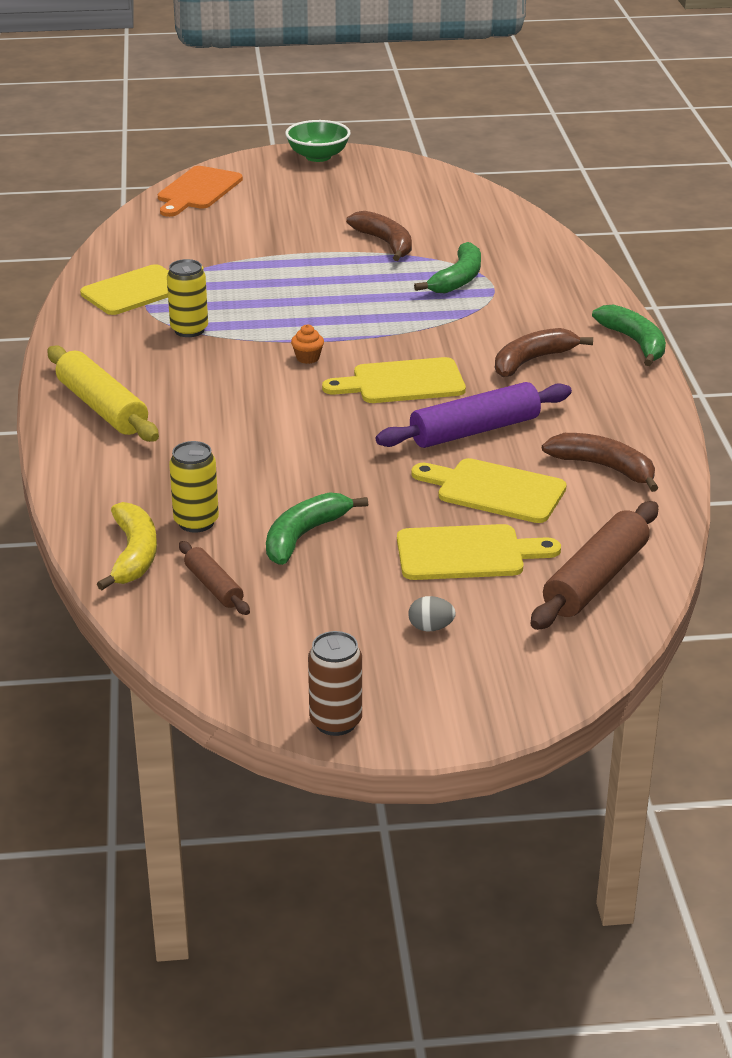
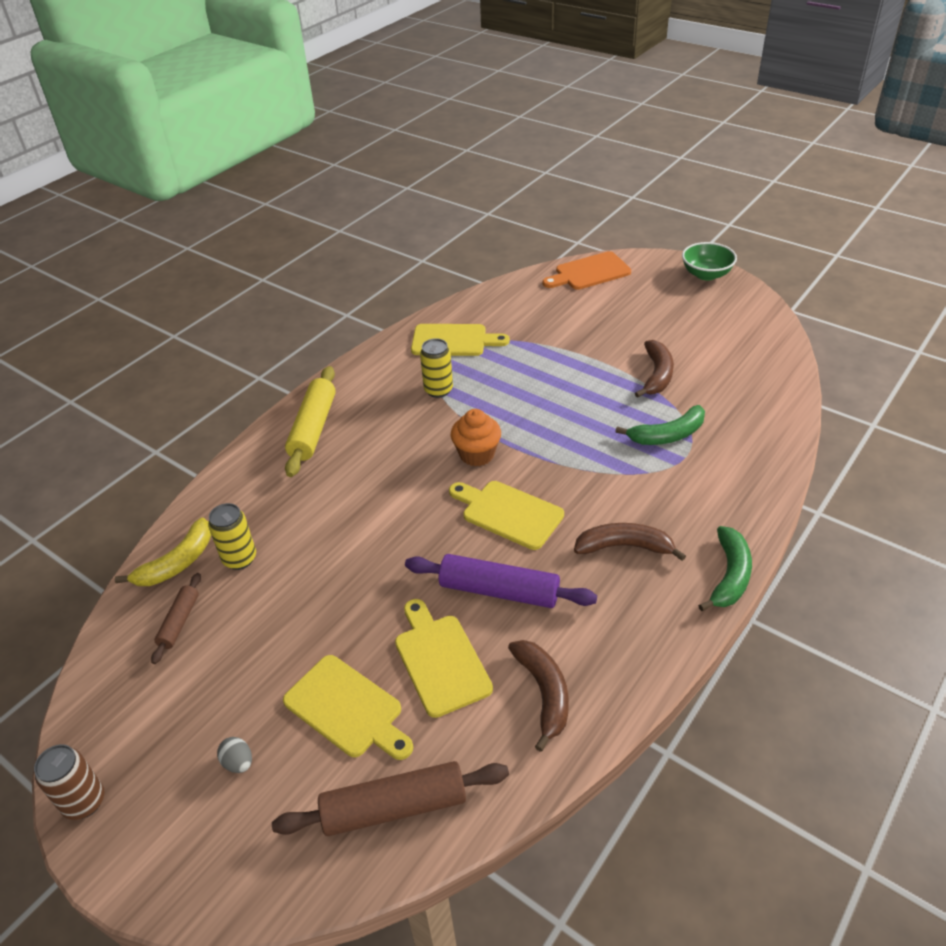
camera: 45 degrees right, 10 degrees up
green banana [266,492,368,565] -> none
orange cupcake [291,324,324,364] -> orange cupcake [451,409,501,466], size x1.86

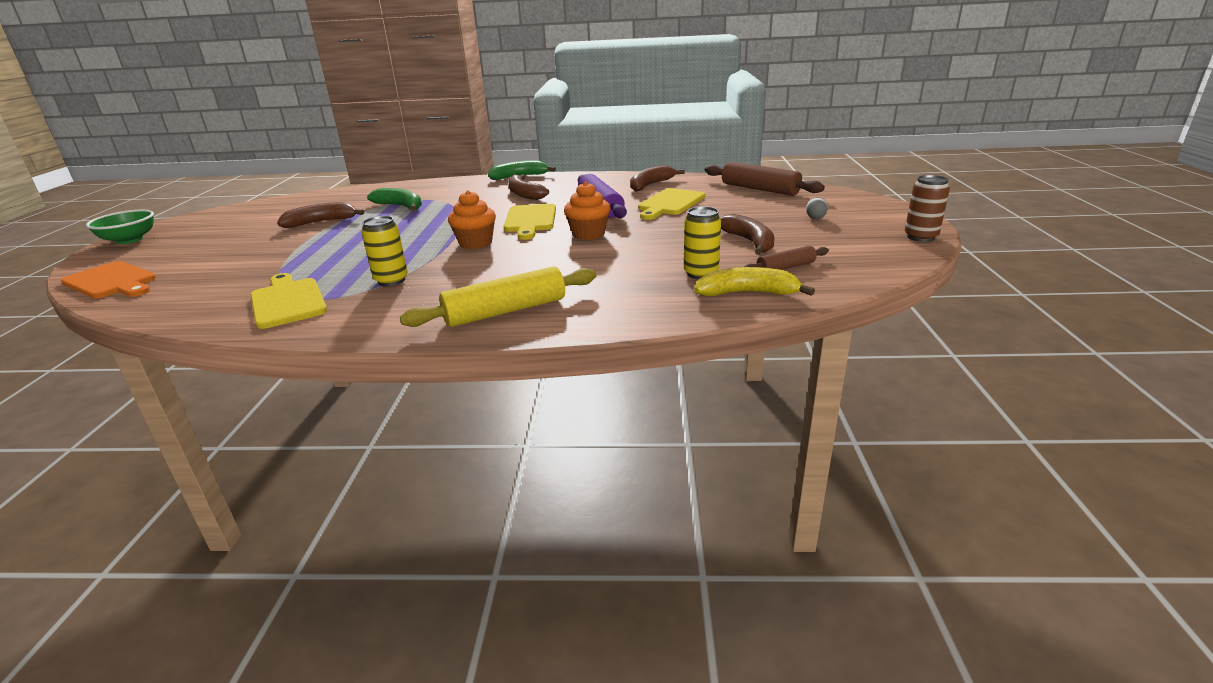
camera: 125 degrees left, 15 degrees down
yellow cutting board [283,655,413,760] -> none
none -> orange cupcake [564,182,611,240]
none -> brown banana [720,214,774,255]

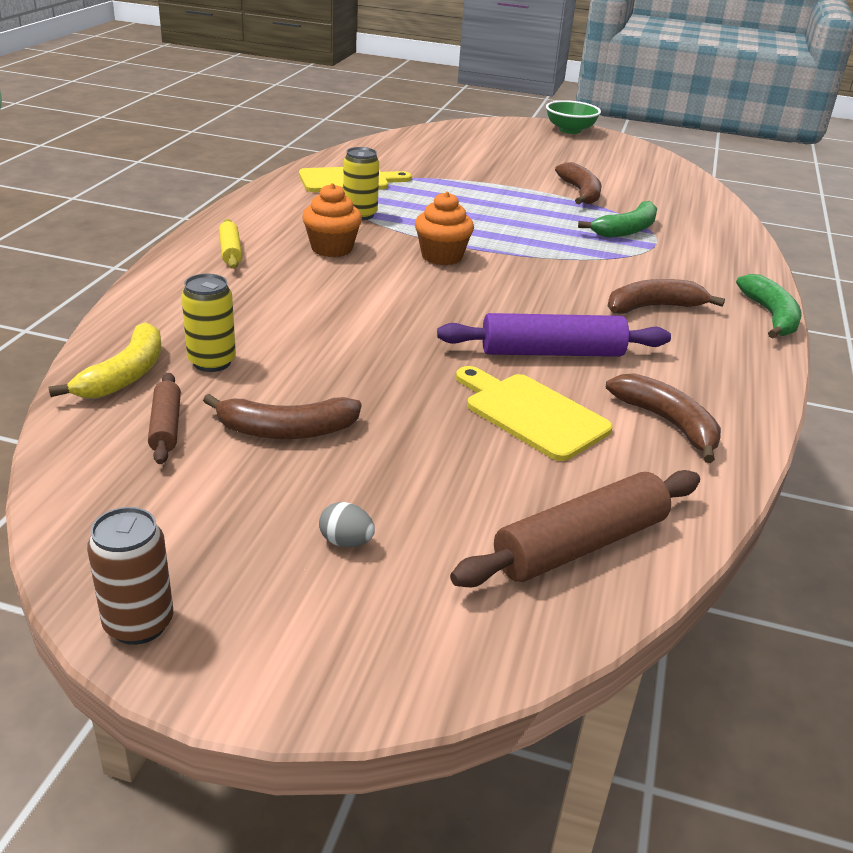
camera: 100 degrees right, 5 degrees up
orange cutting board [61,261,156,298] -> none
yellow rolling pin [400,266,596,327] -> yellow rolling pin [219,219,242,269], size x0.56
yellow cutting board [503,204,556,240] -> none
orange cupcake [564,182,611,240] -> orange cupcake moved to [302,183,362,257]

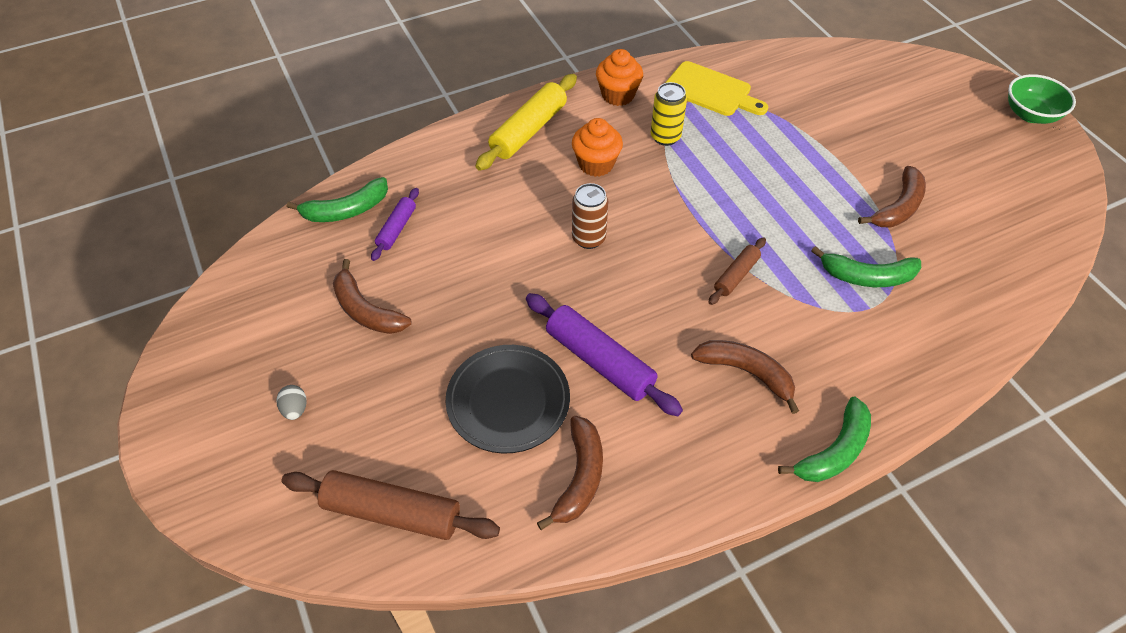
camera: 50 degrees right, 20 degrees up
yellow banana [48,322,161,398] -> green banana [287,177,388,222]
brown can [87,507,173,645] -> brown can moved to [572,183,608,249]
brown rolling pin [148,373,181,464] -> brown rolling pin moved to [708,237,766,305]
yellow can [181,274,236,372] -> purple rolling pin [371,188,419,261]
yellow rolling pin [219,219,242,269] -> yellow rolling pin [475,74,577,171], size x1.79
orange cupcake [415,191,474,265] -> orange cupcake moved to [596,49,643,106]
yellow cutting board [456,366,613,461] -> black plate [446,345,570,453]

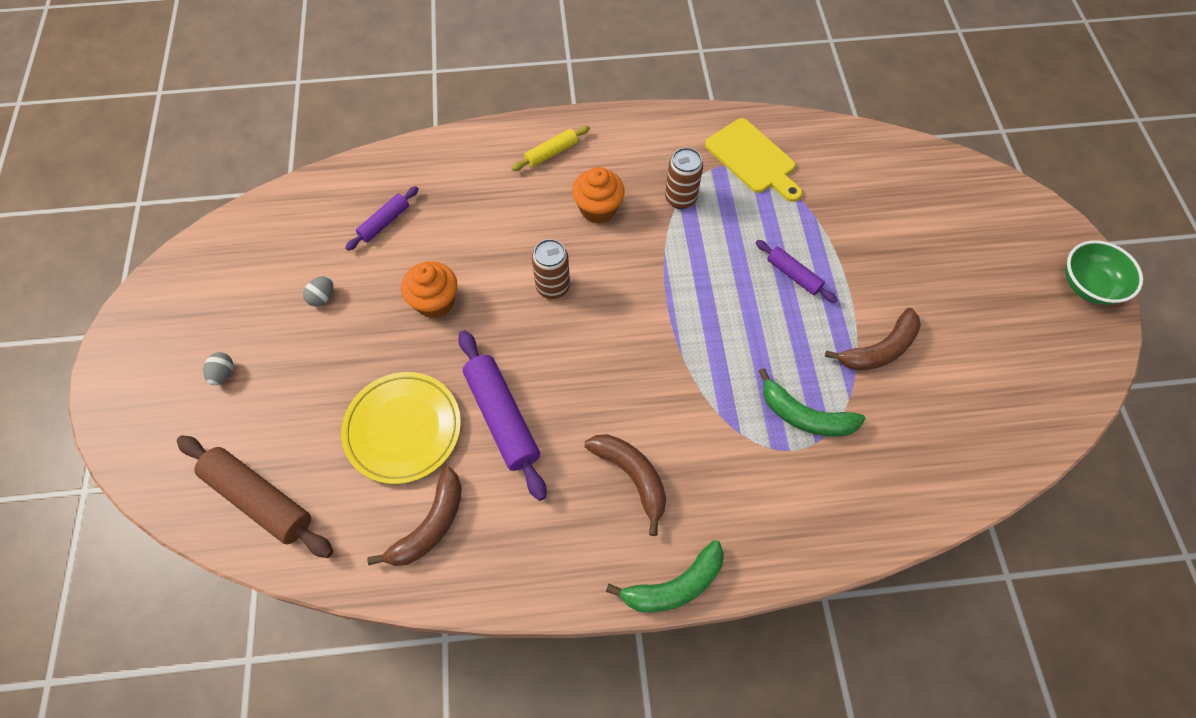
camera: 20 degrees right, 10 degrees up
green banana [287,177,388,222] -> none
brown banana [333,259,412,334] -> grey egg [303,276,333,307]
black plate [446,345,570,453] -> yellow plate [341,372,461,484]
yellow rolling pin [475,74,577,171] -> yellow rolling pin [511,126,590,171], size x0.56
orange cupcake [596,49,643,106] -> orange cupcake moved to [401,261,457,318]
yellow can [651,82,687,146] -> brown can [665,148,703,209]
brown rolling pin [708,237,766,305] -> none
none -> purple rolling pin [756,240,837,303]

